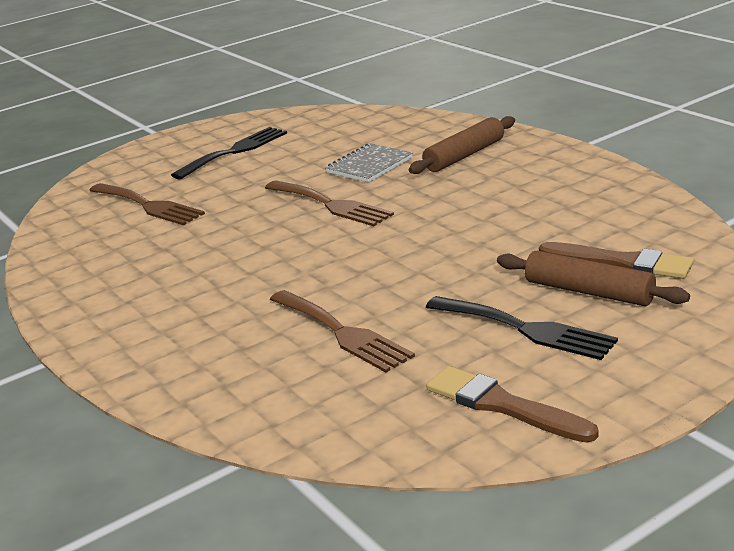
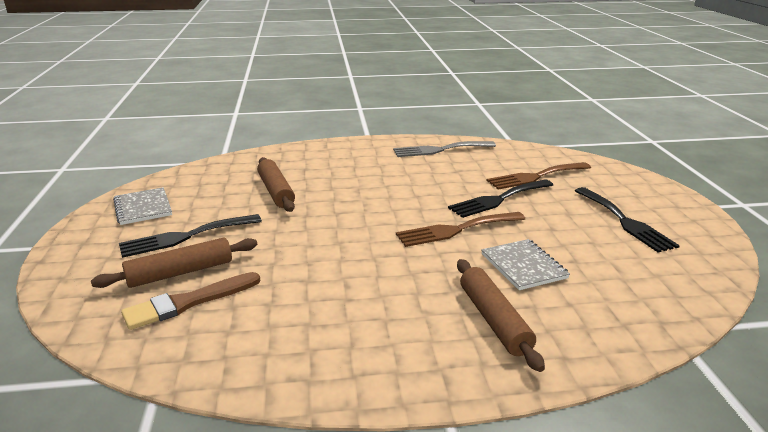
camera: 115 degrees right, 0 degrees up
brown fork [270,290,415,373] -> brown rolling pin [257,157,295,212]
brown brush [426,366,599,443] -> grey notebook [113,187,172,225]
none -> grey fork [393,141,496,157]
none -> black fork [448,179,553,218]

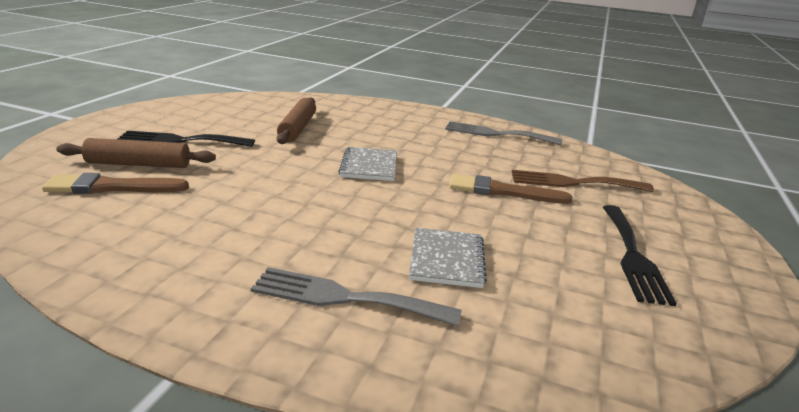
camera: 25 degrees right, 0 degrees up
grey notebook [113,187,172,225] -> grey notebook moved to [338,147,397,181]
brown fork [396,212,525,247] -> none
black fork [448,179,553,218] -> brown brush [449,174,572,204]
brown rolling pin [457,259,545,372] -> grey fork [251,267,462,326]

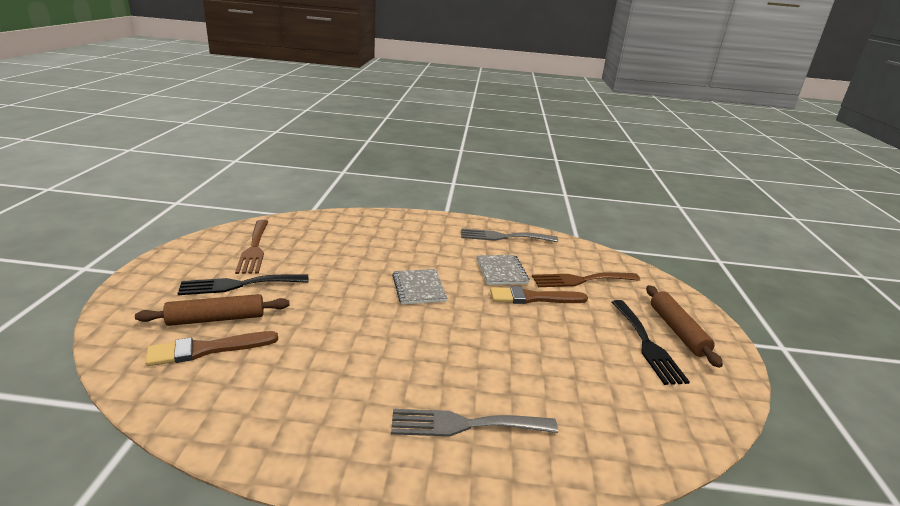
camera: 15 degrees left, 0 degrees up
brown rolling pin [277,97,316,144] -> brown rolling pin moved to [646,285,723,368]
grey notebook [409,228,487,288] -> grey notebook moved to [476,255,530,285]
none -> brown fork [235,220,268,274]

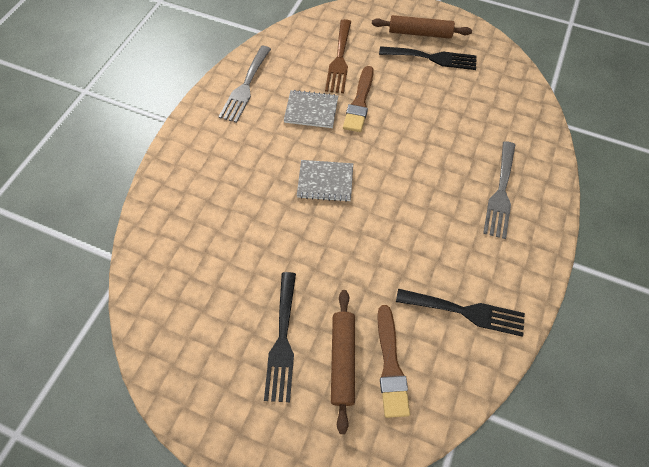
camera: 70 degrees left, 35 degrees up
brown fork [235,220,268,274] -> none
none -> black fork [396,289,525,337]

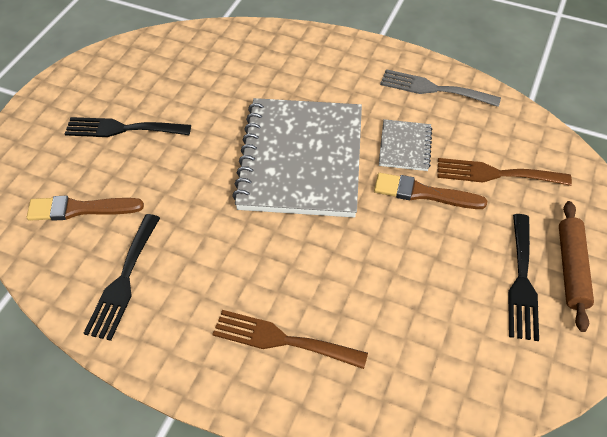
camera: 90 degrees right, 10 degrees down
grey notebook [297,160,353,202] -> grey notebook [232,98,362,217], size x2.32
brown rolling pin [331,290,355,434] -> none
grey fork [483,141,515,239] -> brown fork [212,310,368,369]

